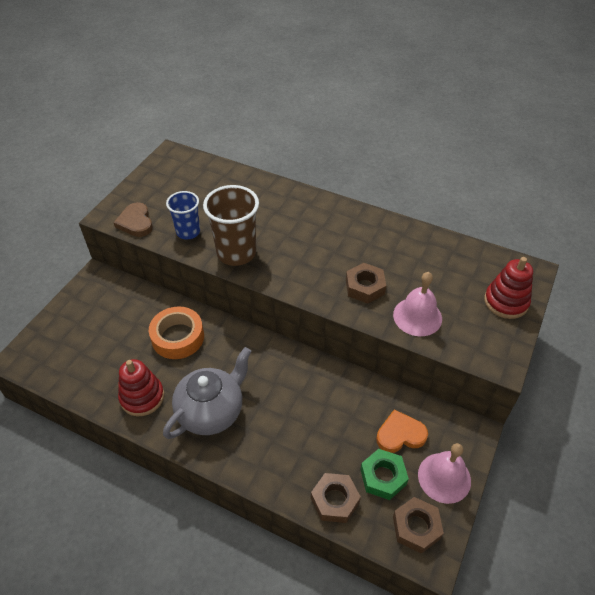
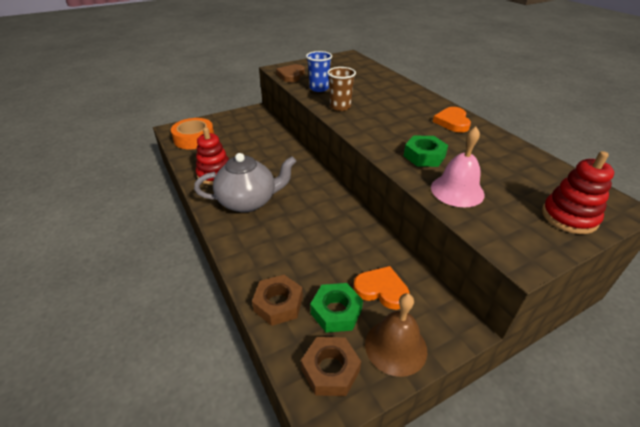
camera: 35 degrees right, 10 degrees down
orange tape [149,306,204,359] -> orange tape moved to [171,118,214,150]
brown cup [203,185,259,266] -> brown cup [327,67,356,111], size x0.63
brown nut [346,263,386,304] -> green nut [404,136,448,167]
pink bell [418,443,471,504] -> brown bell [365,293,427,377]
none -> orange heart [433,107,471,133]

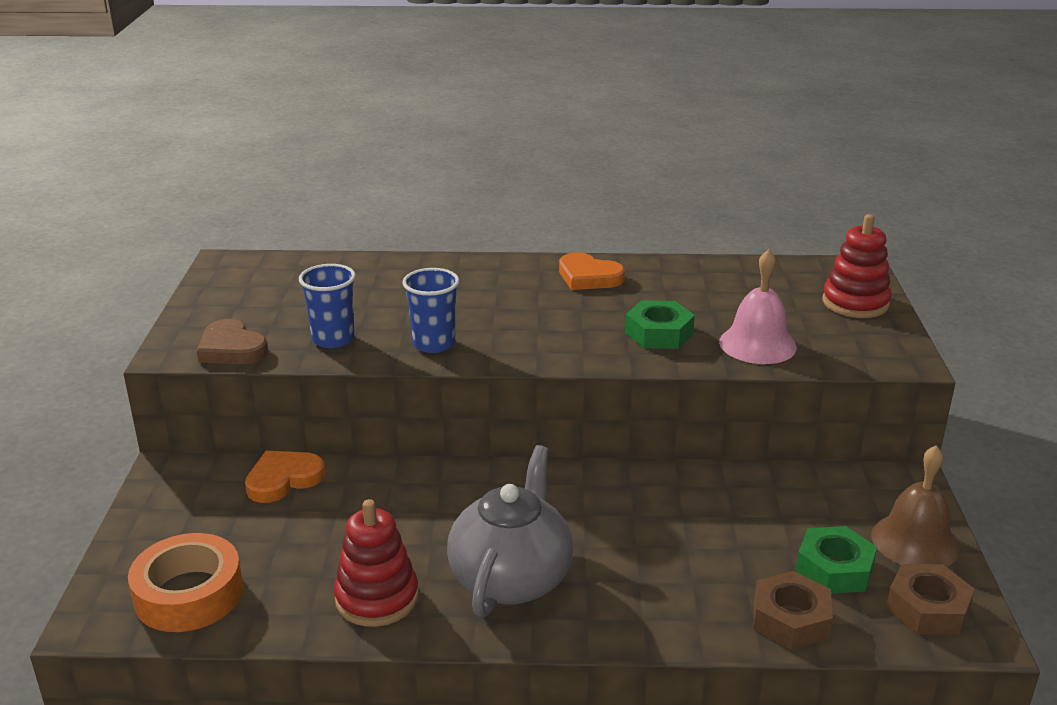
camera: 60 degrees left, 10 degrees down
brown cup [327,67,356,111] -> blue cup [402,268,459,353]
orange heart [353,266,410,310] -> orange heart moved to [245,451,325,503]

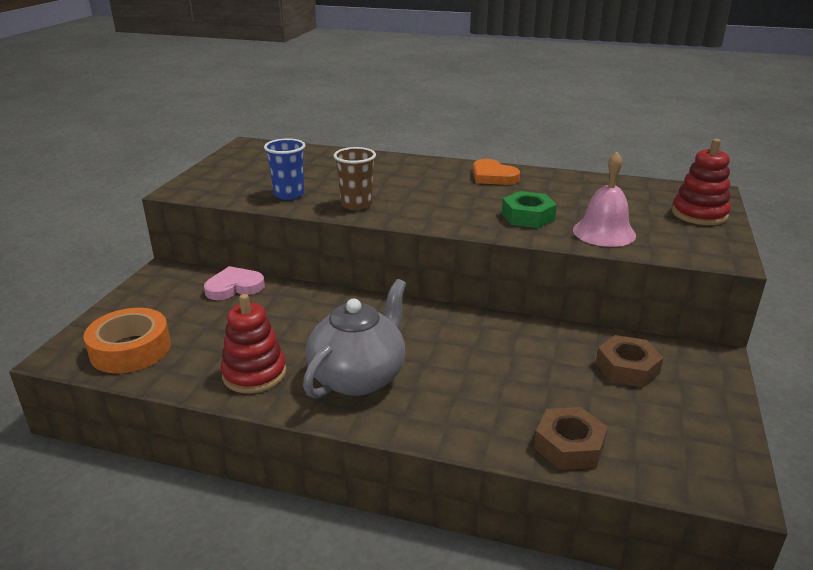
camera: 15 degrees right, 0 degrees up
brown heart [197,319,268,364] -> none
orange heart [245,451,325,503] -> pink heart [204,266,265,300]
blue cup [402,268,459,353] -> brown cup [334,147,376,210]
green nut [795,526,877,594] -> none
brown bell [871,445,960,567] -> none
brown nut [886,564,975,635] -> brown nut moved to [596,335,664,388]

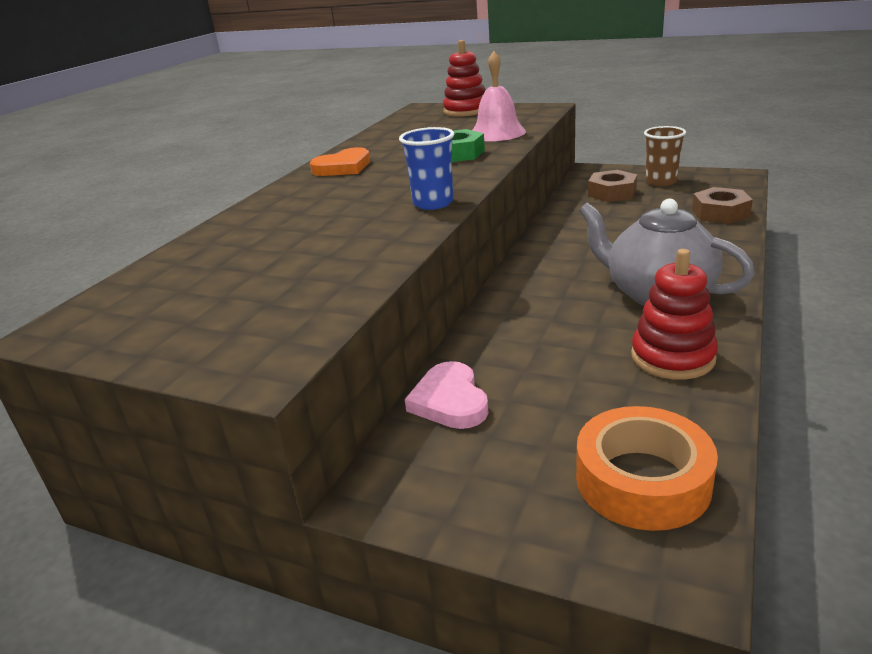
camera: 80 degrees left, 0 degrees up
blue cup [264,138,305,200] -> blue cup moved to [399,127,454,210]
brown cup [334,147,376,210] -> brown cup moved to [644,126,686,186]

